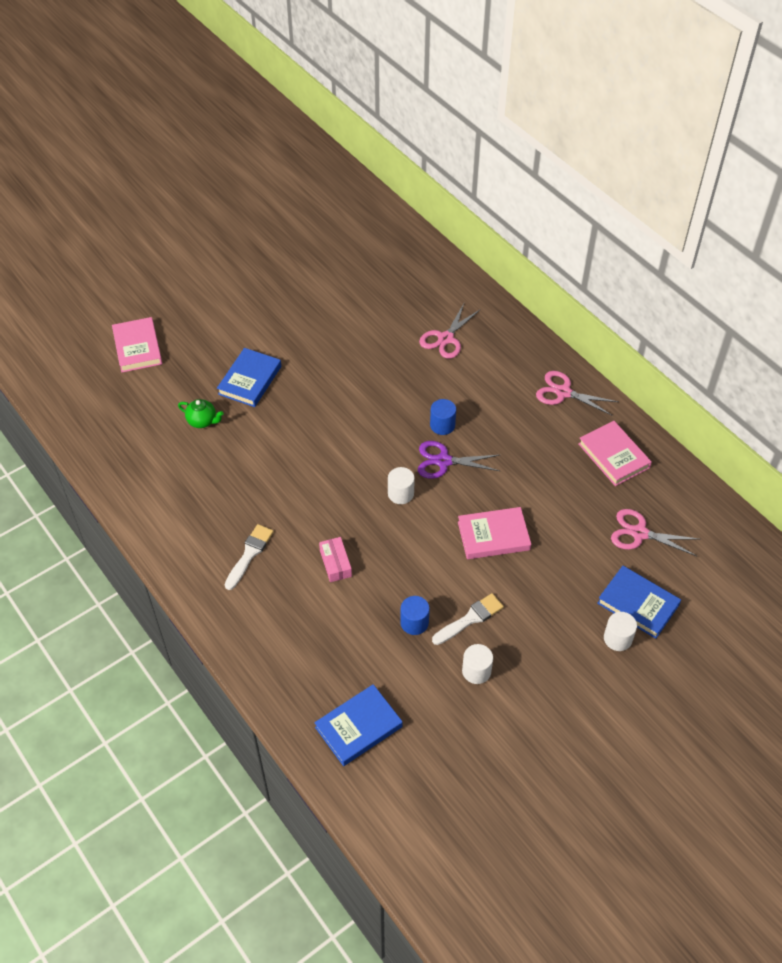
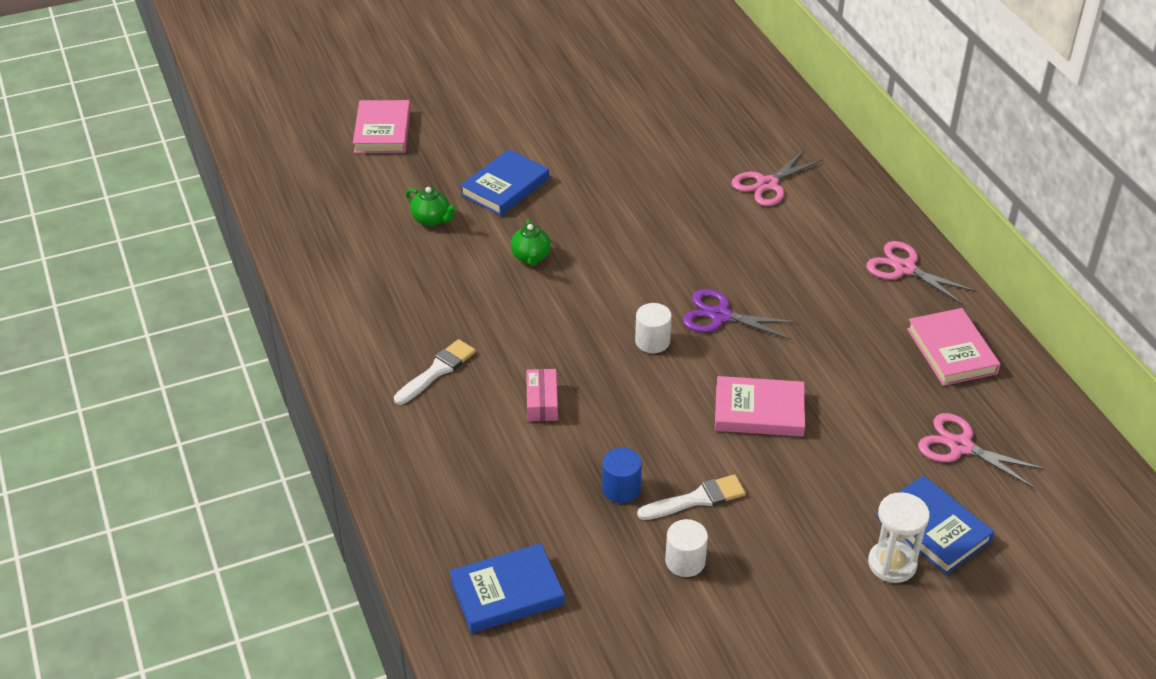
camera: 15 degrees right, 10 degrees down
blue cylinder [430,399,456,435] -> none
white cylinder [604,612,637,651] -> white hourglass [868,492,930,583]
none -> green teapot [511,219,551,266]

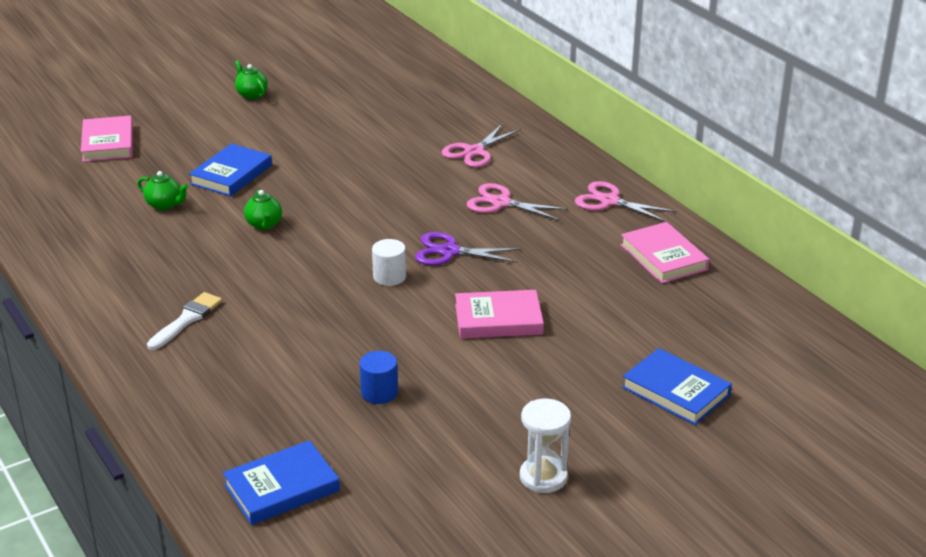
camera: 10 degrees left, 10 degrees down
pink box [526,369,558,421] -> none
white brush [637,474,746,520] -> none
white cylinder [665,519,708,577] -> none
white hourglass [868,492,930,583] -> white hourglass moved to [520,399,571,493]
pink scissors [918,413,1045,488] -> pink scissors moved to [467,183,568,221]
none -> green teapot [235,60,268,99]

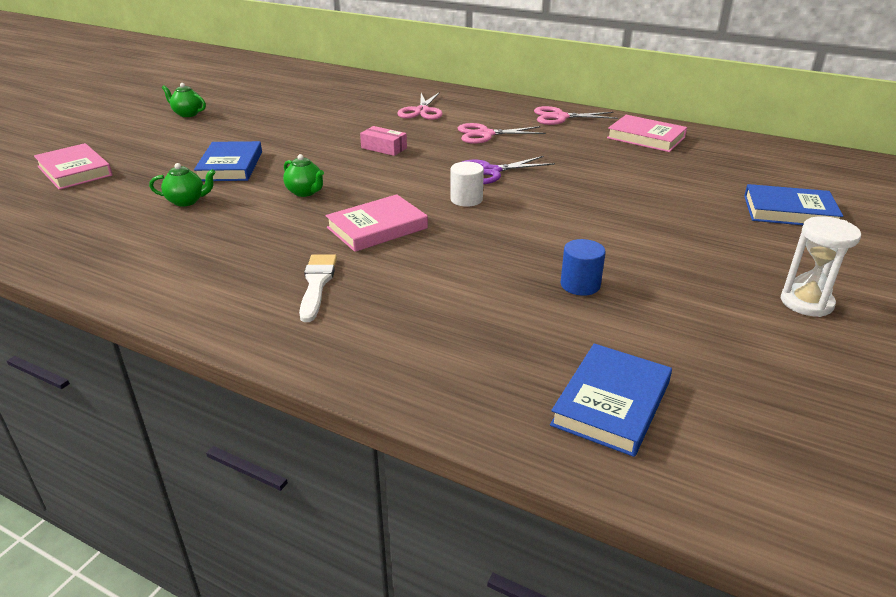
camera: 30 degrees left, 0 degrees up
pink book [455,290,544,339] -> pink book moved to [326,194,428,252]
none -> pink box [360,126,407,156]

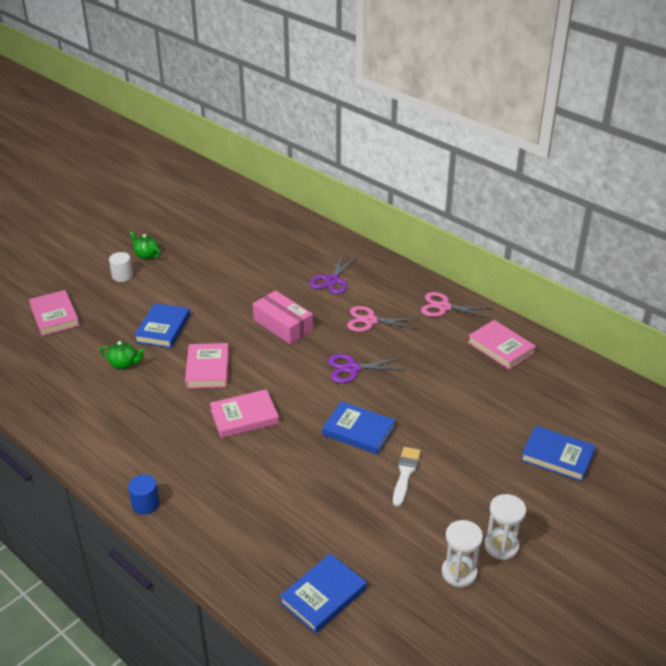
camera: 15 degrees right, 5 degrees up
green teapot [283,154,324,197] -> pink book [185,343,229,388]
white brush [299,254,337,322] -> white brush moved to [393,447,421,506]
pink box [360,126,407,156] -> pink box [253,290,313,344], size x1.70
pink scissors [397,92,443,120] -> purple scissors [310,254,357,294]
white cylinder [450,162,484,207] -> white cylinder moved to [109,252,133,282]
blue cylinder [561,239,606,296] -> blue cylinder moved to [128,474,160,514]
none -> blue book [322,401,395,455]
none -> white hourglass [442,520,483,587]

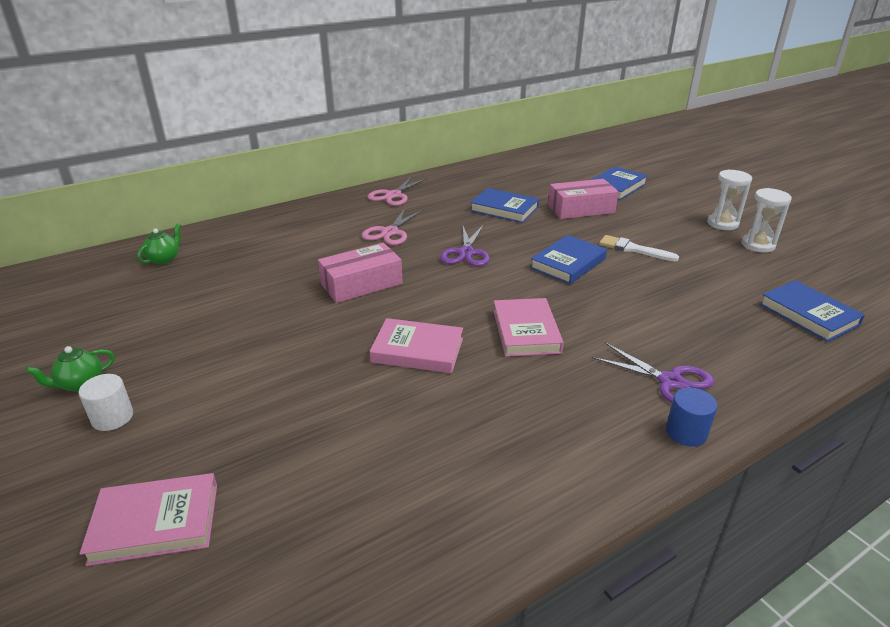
camera: 75 degrees left, 5 degrees down
green teapot [100,341,145,369] -> green teapot moved to [137,223,181,265]
blue book [134,303,190,348] -> blue book moved to [470,188,539,223]
purple scissors [310,254,357,294] -> purple scissors moved to [592,343,714,403]
pink book [468,320,536,369] -> none
none -> pink box [548,179,619,219]

